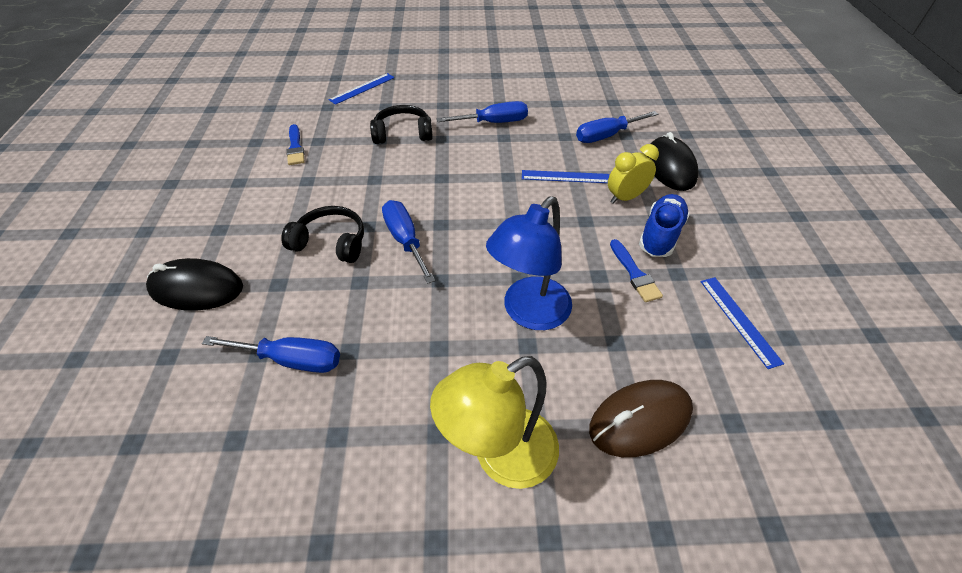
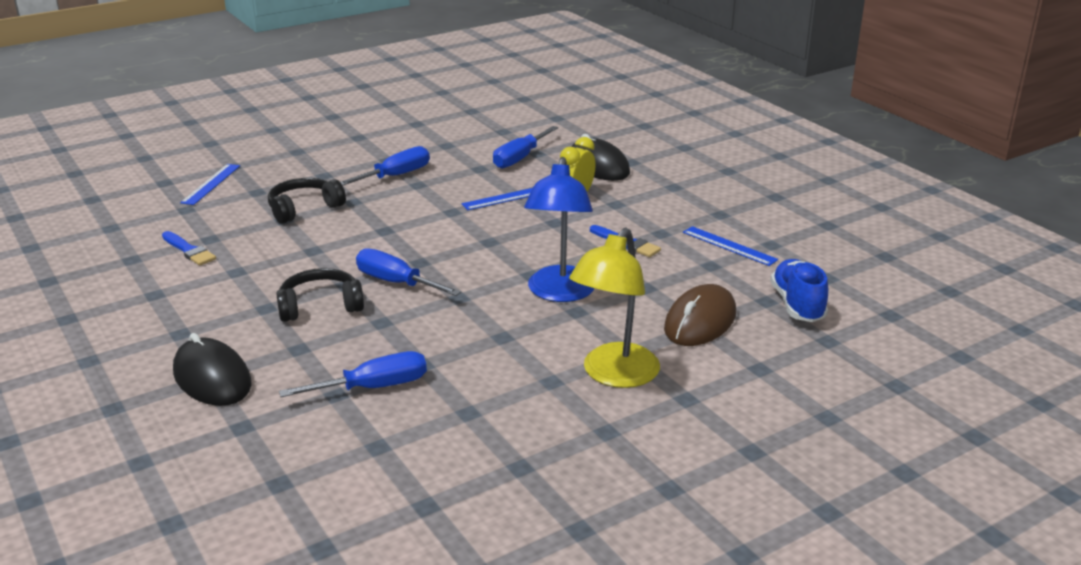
camera: 30 degrees left, 20 degrees down
black mouse [146,258,243,311] -> black mouse turned 75 degrees clockwise [173,333,252,406]
blue shoe [639,194,690,257] -> blue shoe moved to [770,259,828,322]

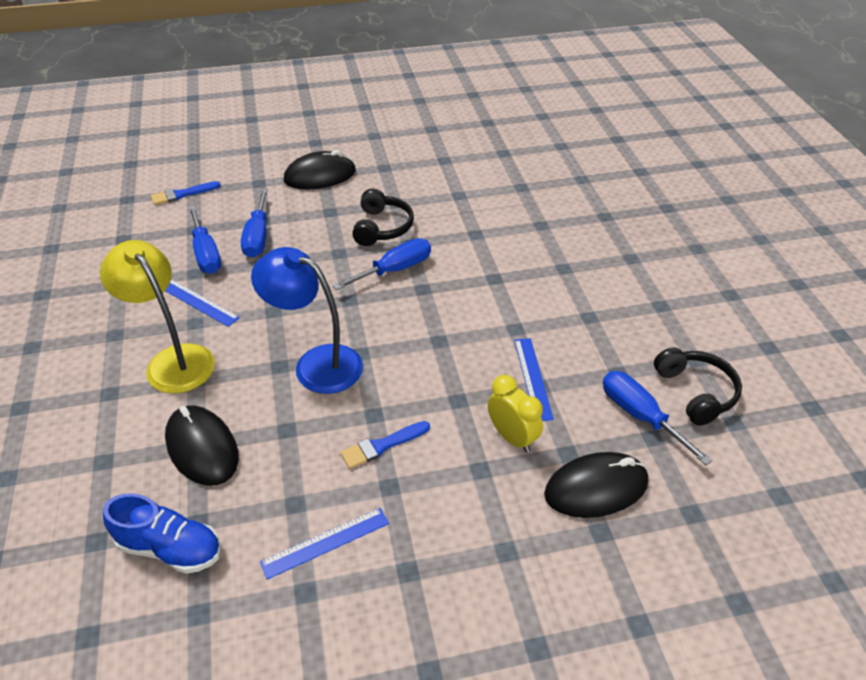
camera: 110 degrees right, 15 degrees up
blue brush [162,231,216,266] -> blue brush moved to [151,181,221,205]
blue ruler [180,164,240,205] -> blue ruler moved to [165,279,240,327]
black headphones [268,178,346,224] -> black headphones moved to [654,347,742,425]
blue screwdriver [340,146,430,186] -> blue screwdriver moved to [188,206,221,274]
brown mouse [664,284,736,346] -> black mouse [165,406,239,486]

